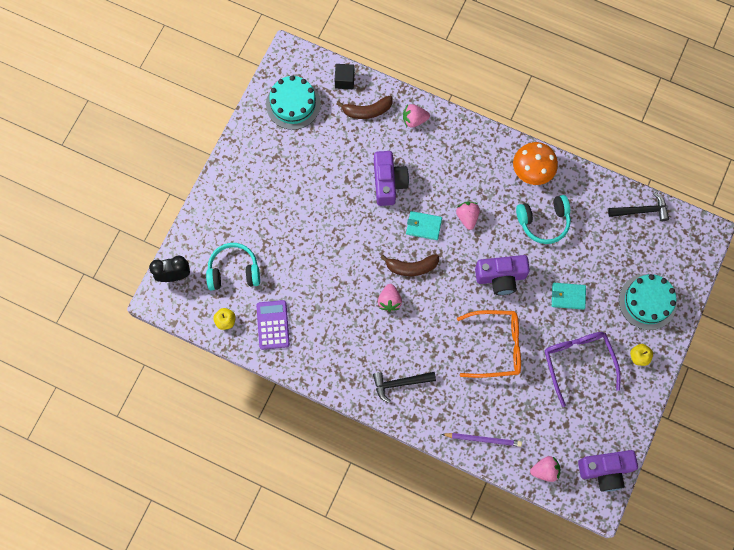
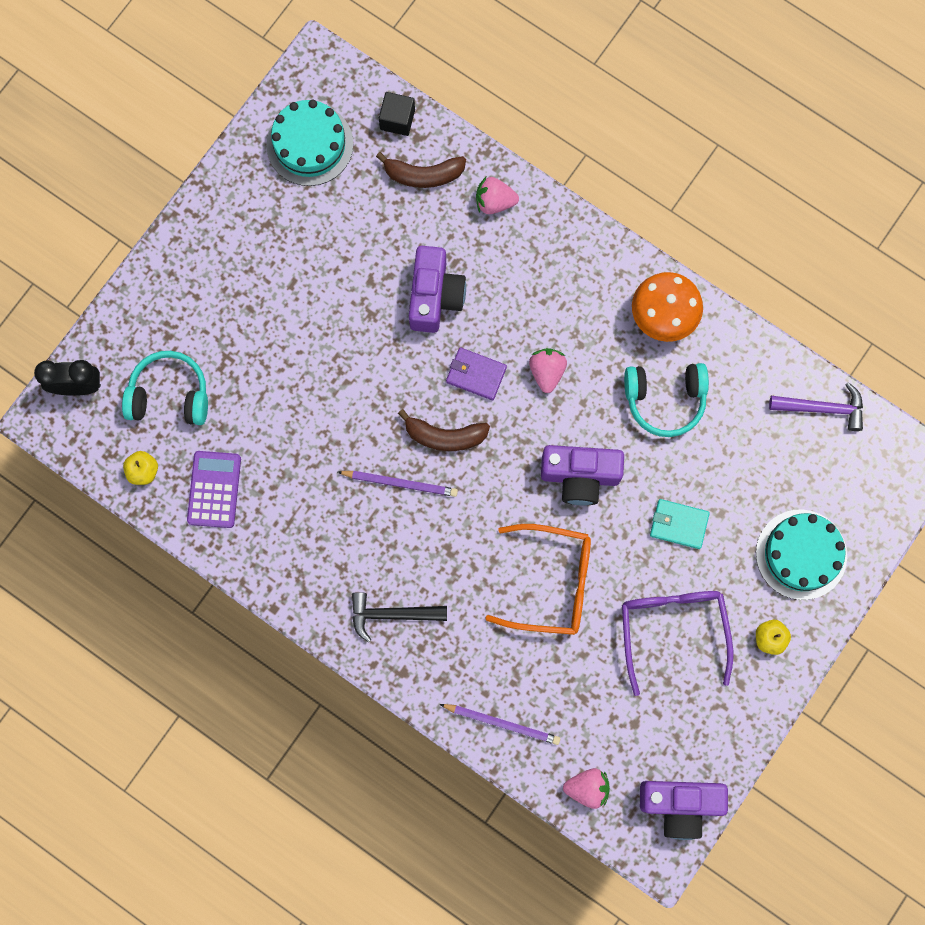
camera: 10 degrees right, 5 degrees up
pink strawberry [378,284,402,312] -> purple pencil [338,471,458,497]
turquoise wallet [406,211,442,240] -> purple wallet [446,348,507,400]
black hammer [608,192,669,221] -> purple hammer [769,382,863,431]

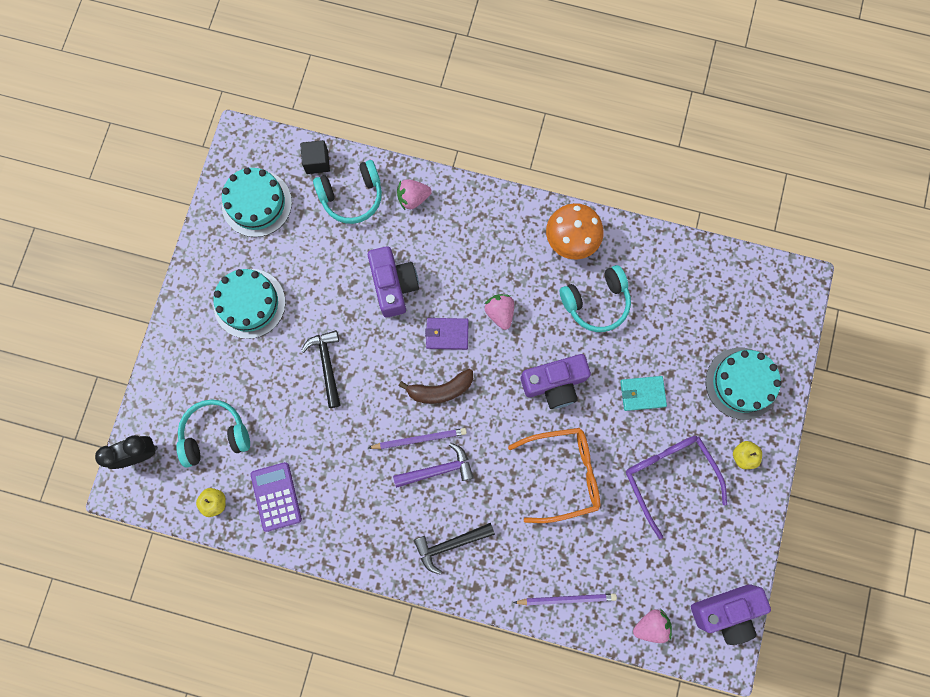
camera: 20 degrees left, 0 degrees up
brown banana [376,152,466,188] -> turquoise headphones [313,160,382,224]
purple hammer [769,382,863,431] -> purple hammer moved to [393,443,474,488]
none -> turquoise cake [213,269,285,339]
none -> black hammer [301,330,341,408]

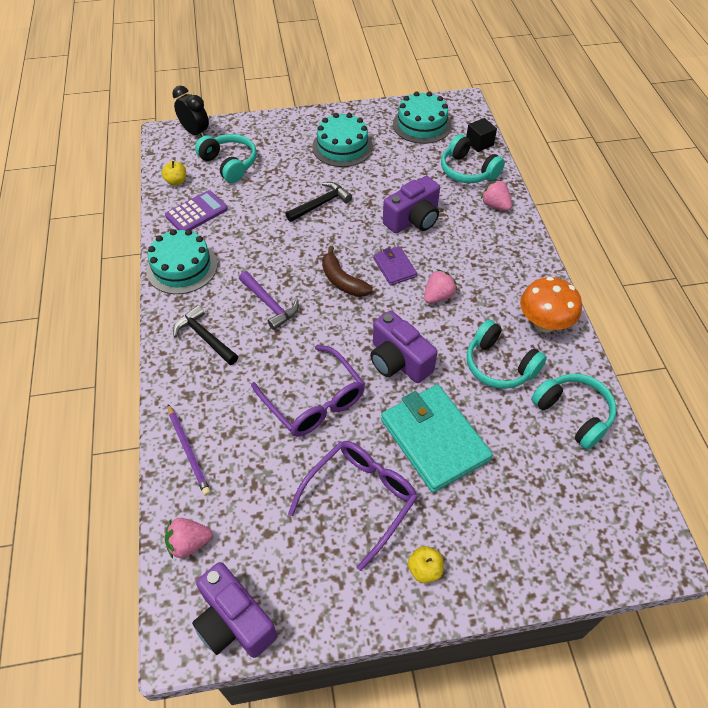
camera: 65 degrees right, 25 degrees down
purple pencil [368,428,467,449] -> none
orange glasses [508,428,600,523] -> purple glasses [251,345,365,437]
turquoise wallet [620,376,667,411] -> turquoise wallet [381,384,493,493], size x1.98
pink strawberry [633,609,672,643] -> pink strawberry turned 120 degrees clockwise [165,518,212,559]
turquoise cake [706,348,781,420] -> turquoise cake moved to [146,229,217,294]
none -> turquoise headphones [531,374,617,450]

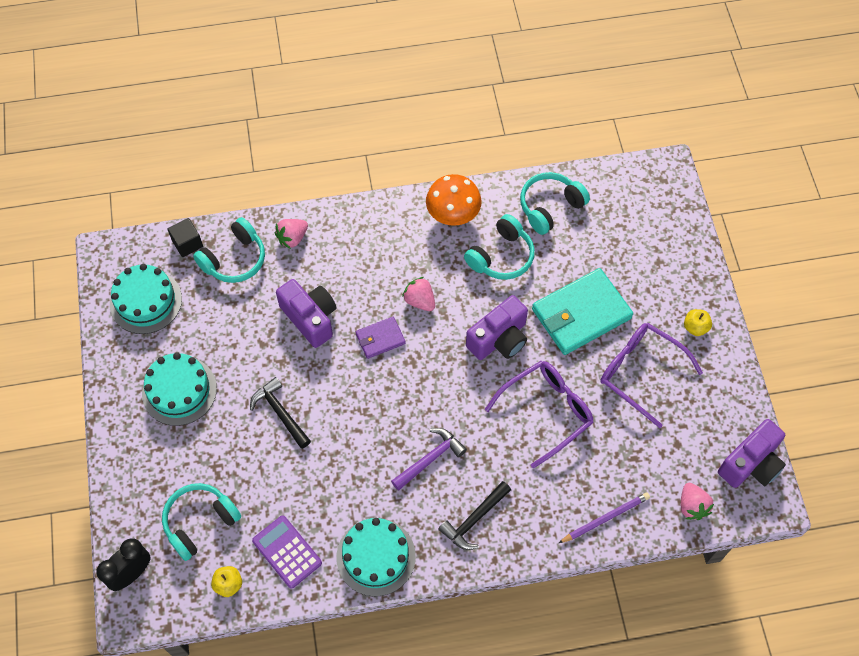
camera: 90 degrees left, 10 degrees up
brown banana [322,246,373,297] -> none

